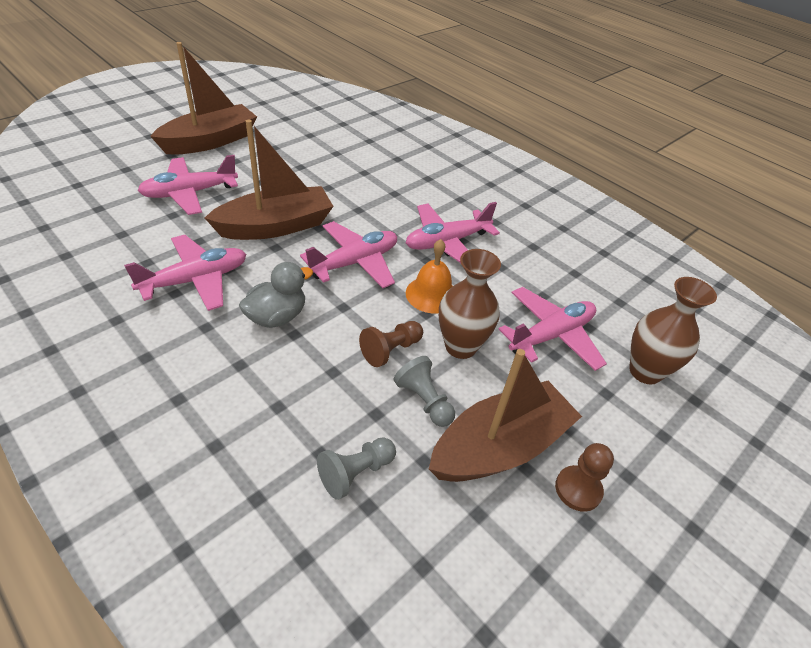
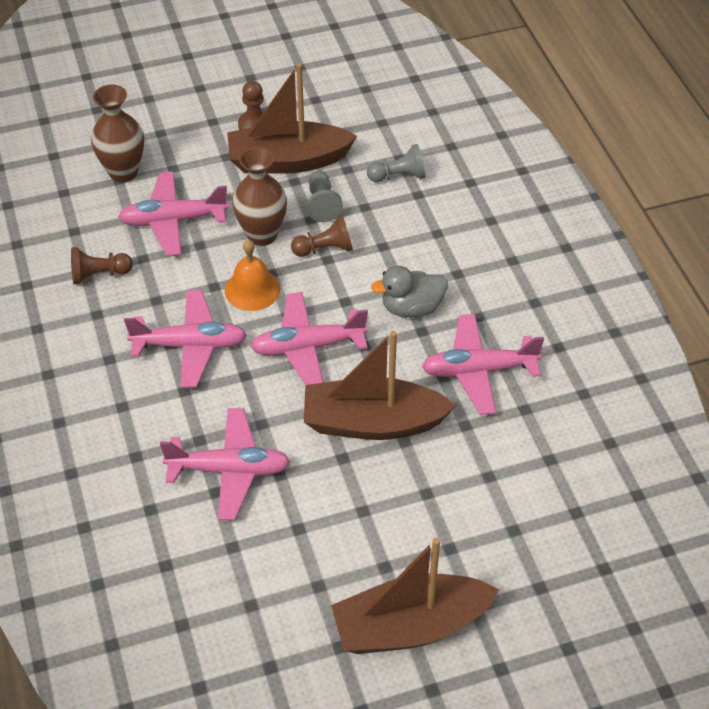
camera: 150 degrees left, 5 degrees up
pink plane [138,155,238,215] -> pink plane moved to [160,408,290,520]
none -> brown pawn [71,247,133,284]

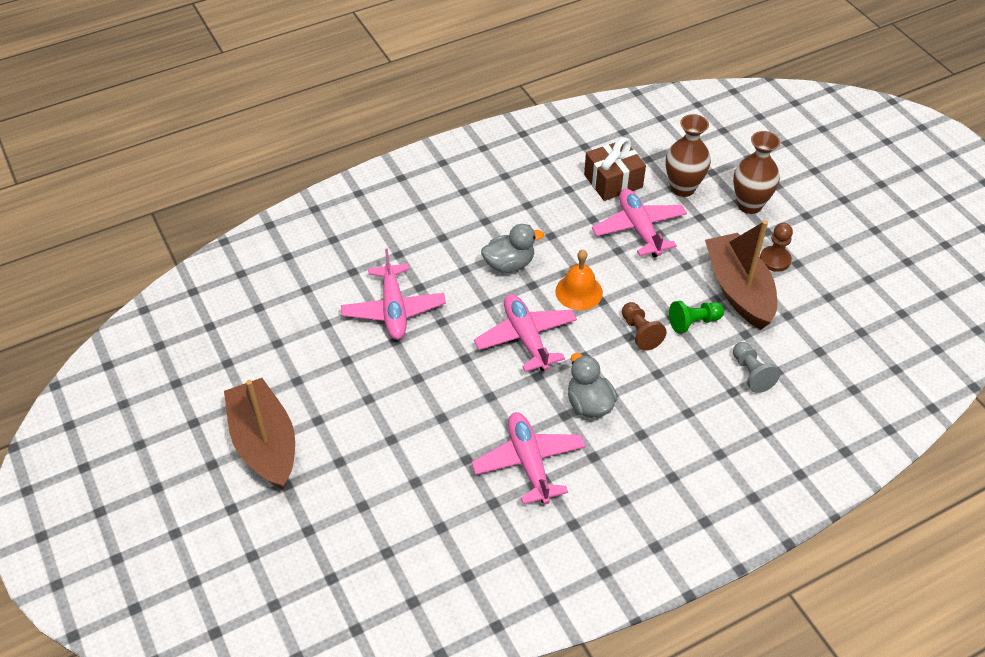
camera: 80 degrees right, 0 degrees up
brown pawn [71,247,133,284] -> none
pink plane [124,290,247,388] -> grey duck [481,224,544,273]
brown vase [232,147,287,246] -> brown vase moved to [733,131,780,214]
brown boat [304,331,456,440] -> none
grey pawn [307,171,343,222] -> green pawn [669,301,724,334]
none -> brown gift [584,137,646,201]

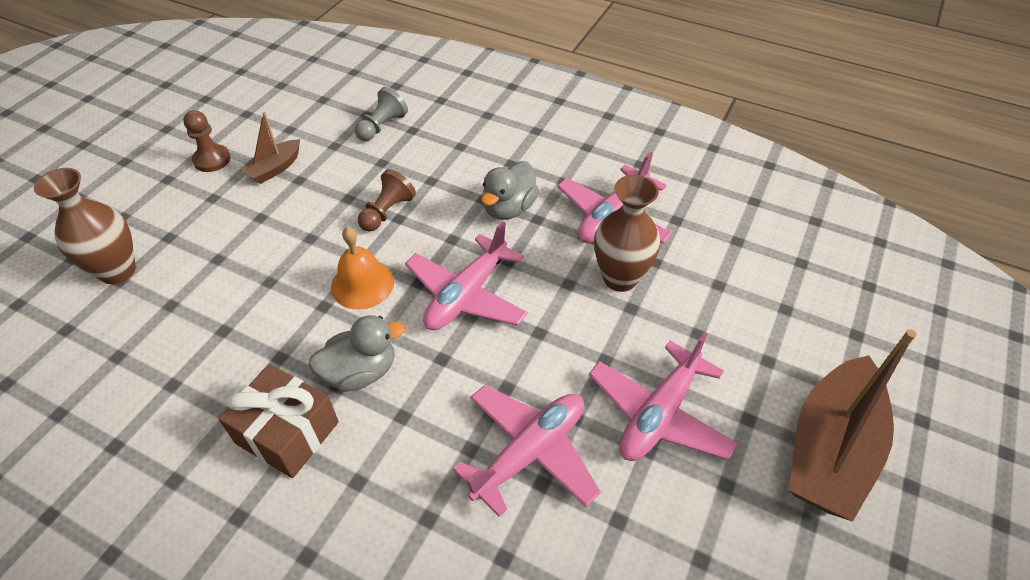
camera: 125 degrees left, 0 degrees up
grey duck [481,224,544,273] -> grey duck turned 120 degrees clockwise [308,315,405,392]
brown gift [584,137,646,201] -> brown gift moved to [218,364,339,478]
pink plane [592,189,687,257] -> pink plane moved to [589,332,738,461]
green pawn [669,301,724,334] -> none
brown boat [705,220,777,329] -> brown boat [240,112,300,184], size x0.49
brown vase [733,131,780,214] -> brown vase moved to [594,175,660,292]

